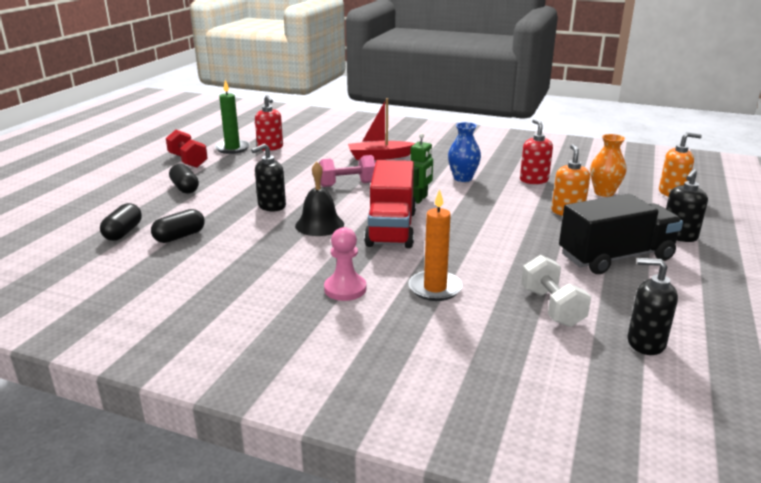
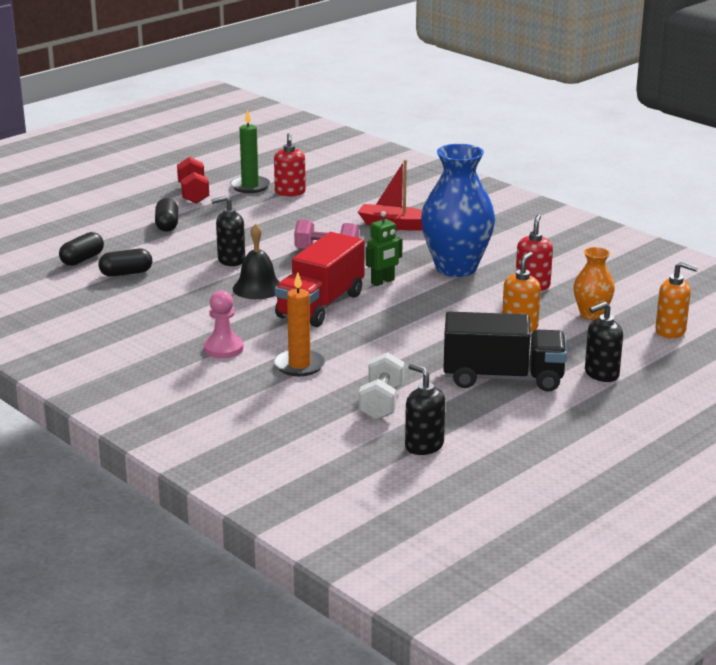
camera: 25 degrees right, 0 degrees up
blue vase [448,122,481,182] -> blue vase [421,144,495,277], size x1.91

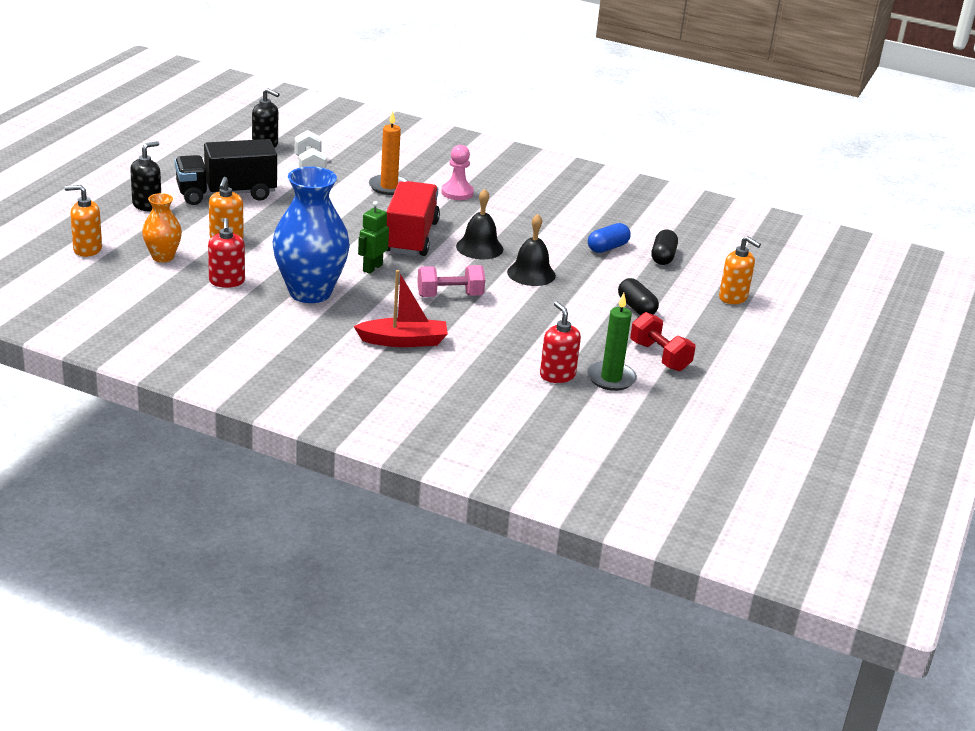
camera: 155 degrees right, 5 degrees up
black capsule [98,249,152,277] -> blue capsule [588,223,631,253]
black soap dispenser [211,195,245,266] -> black bell [507,214,556,286]
none -> orange soap dispenser [719,236,761,304]

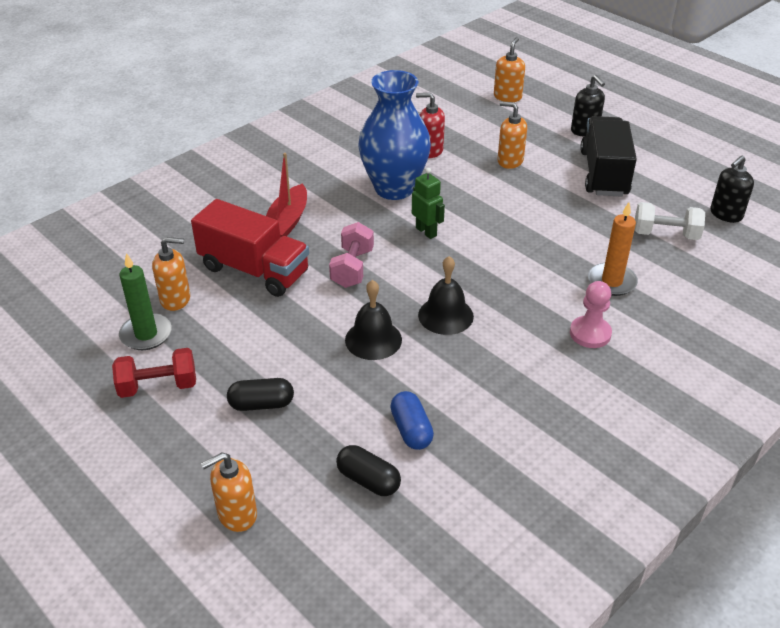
camera: 115 degrees right, 10 degrees up
orange vase [142,193,182,262] -> none
red truck [387,181,440,256] -> red truck moved to [191,199,309,297]
red soap dispenser [540,302,581,383] -> orange soap dispenser [152,237,190,311]

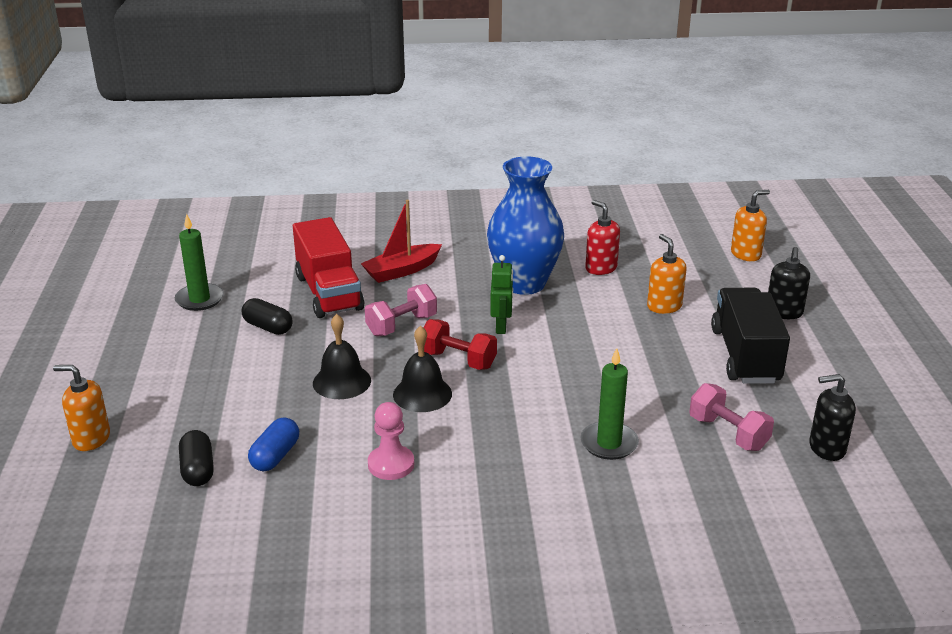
camera: 40 degrees right, 10 degrees down
red dumbbell [112,348,196,398] -> red dumbbell moved to [424,319,497,370]
orange soap dispenser [152,237,190,311] -> none
black capsule [227,378,294,411] -> black capsule moved to [242,298,292,335]
pink pawn [570,281,612,348] -> pink pawn moved to [368,402,414,480]
black truck [580,116,637,197] -> black truck turned 45 degrees counterclockwise [711,288,790,384]
orange candle [588,202,638,296] -> green candle [580,348,639,460]
white dumbbell [635,202,705,240] -> pink dumbbell [689,383,774,451]

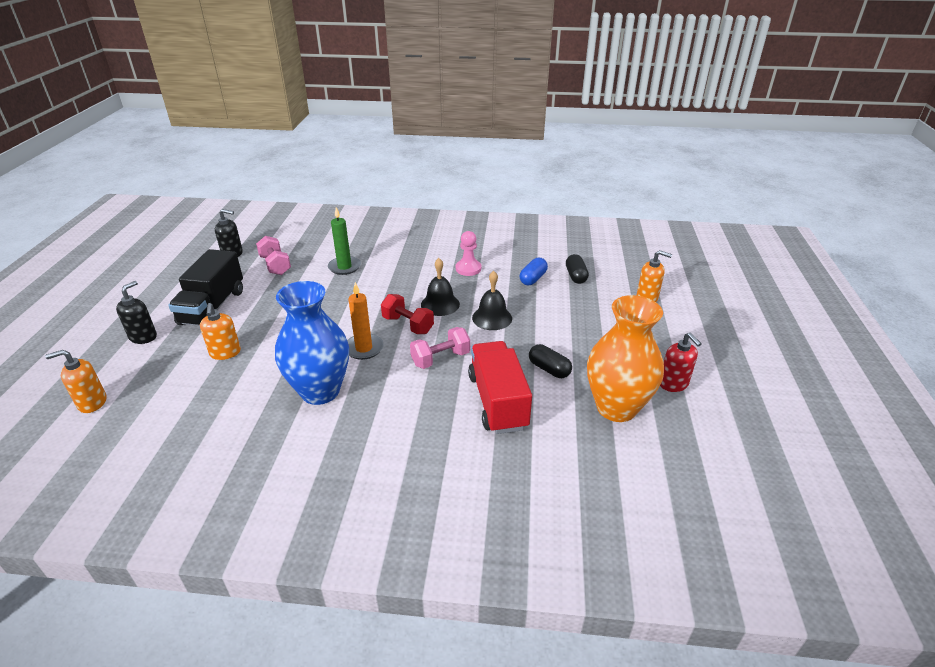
camera: 170 degrees left, 5 degrees up
green candle [175,214,224,311] -> orange vase [587,295,664,422]
red boat [361,200,442,283] -> none
green robot [490,255,513,334] -> orange candle [347,282,384,360]
red soap dispenser [585,200,620,275] -> red soap dispenser moved to [660,333,702,392]

